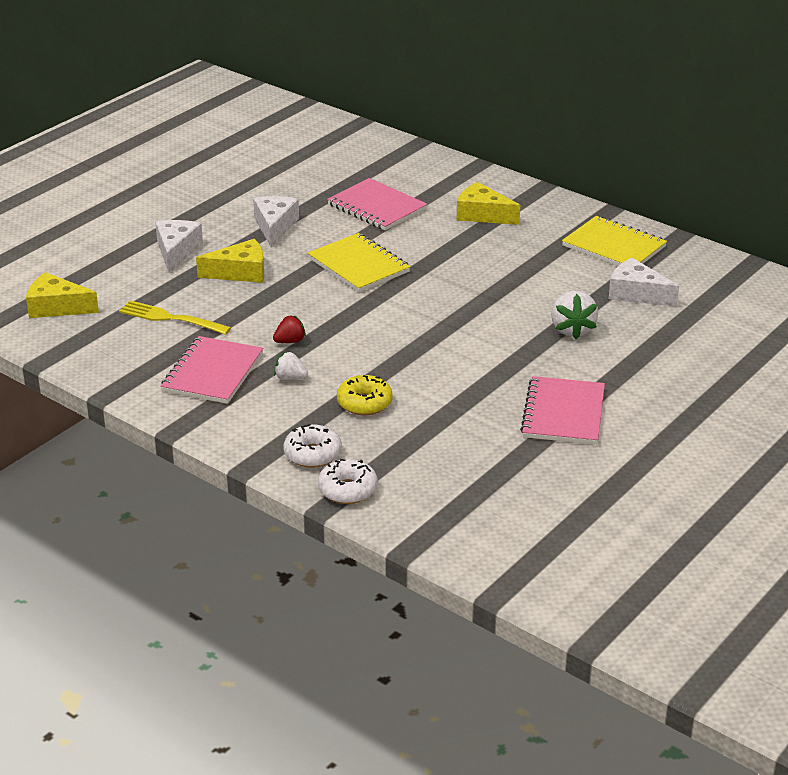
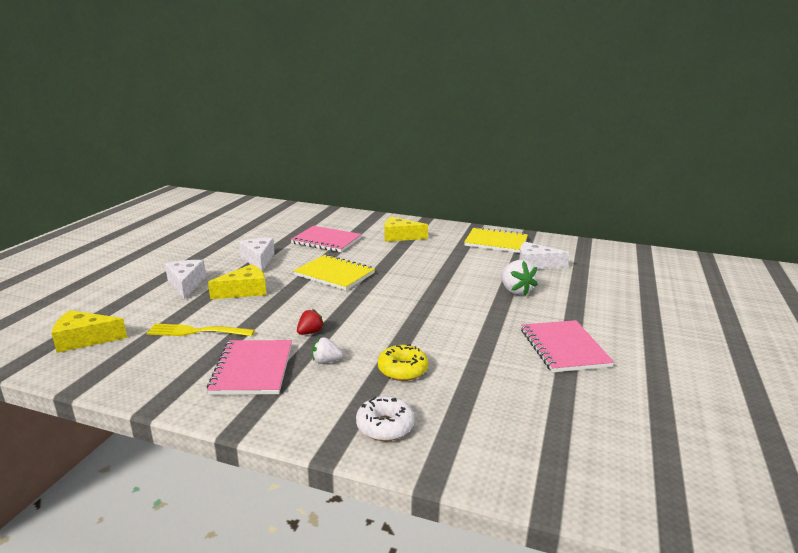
camera: 20 degrees left, 10 degrees down
white donut [318,459,378,504] -> none

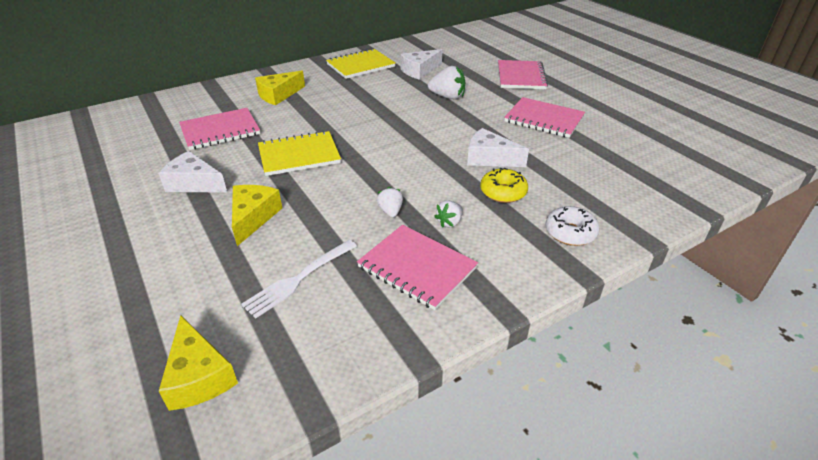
camera: 50 degrees left, 15 degrees up
yellow cheese [51,310,127,353] -> yellow cheese turned 60 degrees counterclockwise [159,315,238,411]
yellow fork [147,324,255,336] -> white fork [241,240,357,318]
white cheese [165,260,206,300] -> white cheese moved to [467,128,529,167]
red strawberry [297,309,324,335] -> white strawberry [377,187,403,217]
none -> pink notebook [498,60,548,89]

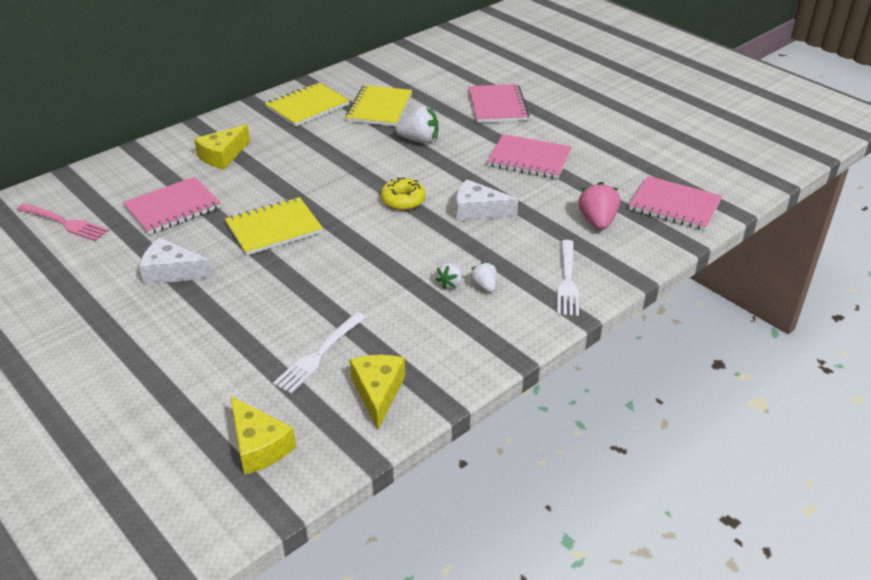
camera: 10 degrees left, 0 degrees up
yellow cheese [232,185,282,246] -> yellow cheese moved to [350,355,405,430]
pink notebook [357,225,478,310] -> pink notebook moved to [629,176,722,231]
white strawberry [377,187,403,217] -> white strawberry moved to [470,262,497,292]
white cheese [400,49,442,80] -> yellow notebook [346,85,412,126]
yellow donut [480,168,528,203] -> yellow donut moved to [380,177,425,210]
white donut [545,206,600,246] -> white fork [557,240,579,316]
none -> pink fork [17,203,109,241]
none -> pink strawberry [578,182,620,230]

